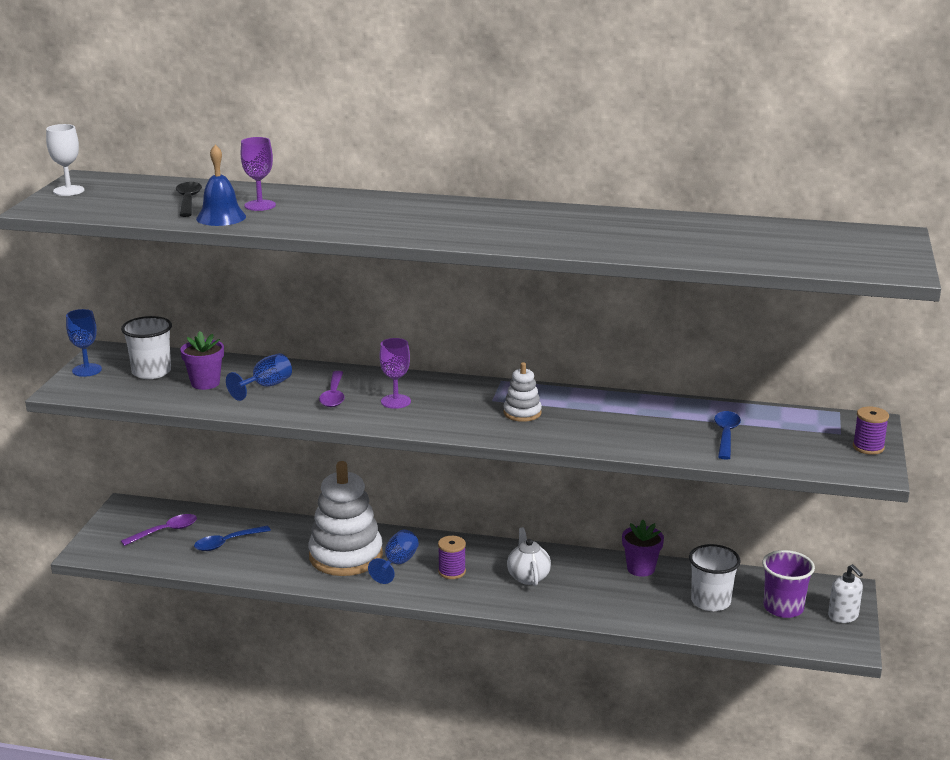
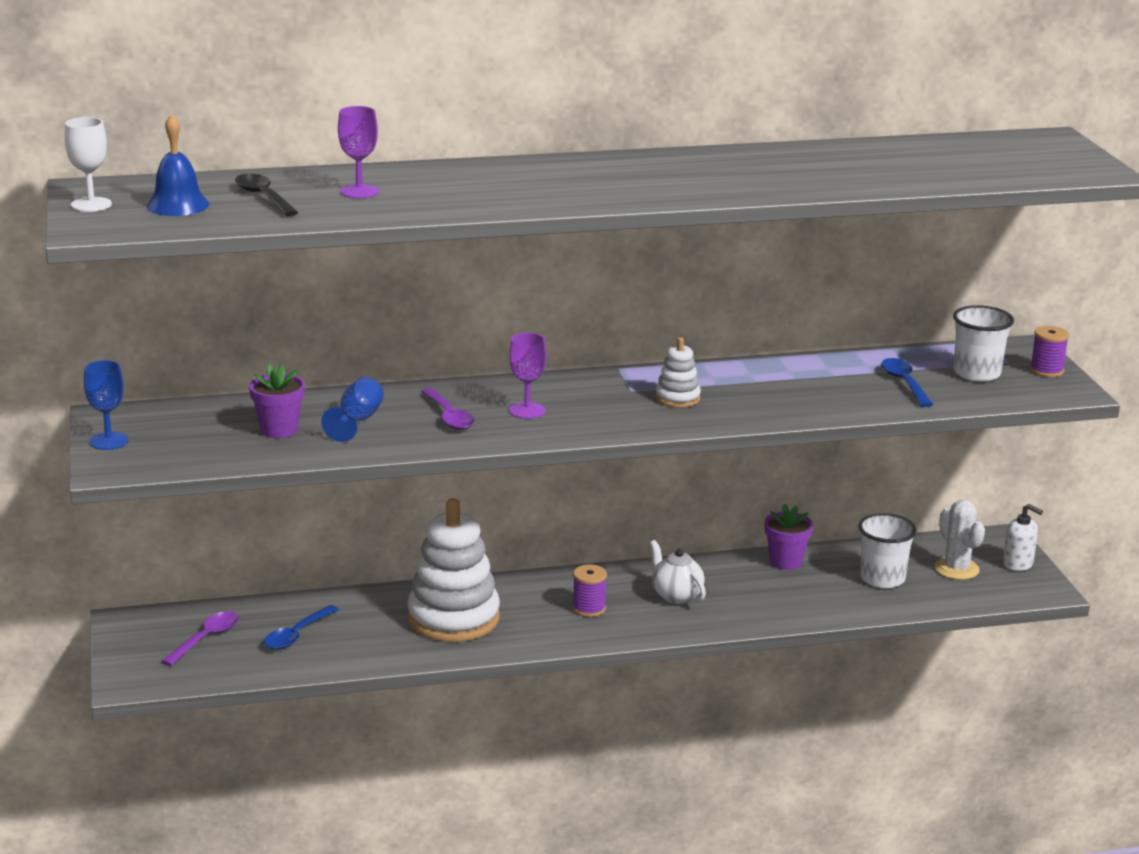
camera: 25 degrees left, 0 degrees up
white cup [121,316,172,379] -> white cup moved to [953,305,1014,382]
blue bell [196,145,246,226] -> blue bell moved to [147,114,209,216]
blue goblet [368,530,419,584] -> none
purple cup [762,550,815,618] -> white cactus [934,500,985,580]

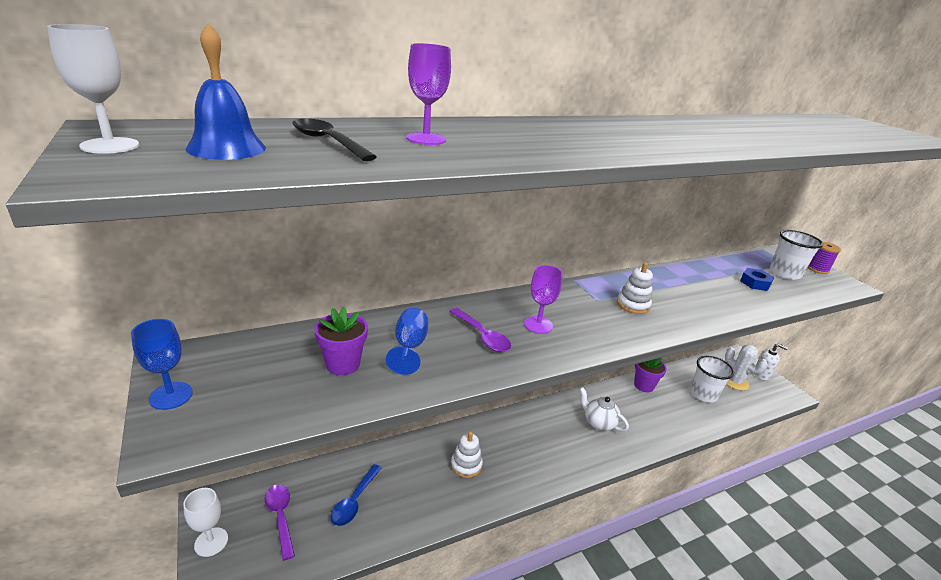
camera: 15 degrees left, 5 degrees up
purple spoon [161,611,239,666] -> purple spoon turned 45 degrees counterclockwise [265,484,295,561]
white stacking toy [408,498,500,642] -> white stacking toy [451,431,483,478], size x0.48
purple spool [573,564,607,617] -> none
blue spoon [881,358,934,407] -> blue nut [740,268,774,291]
none -> white goblet [183,488,228,557]

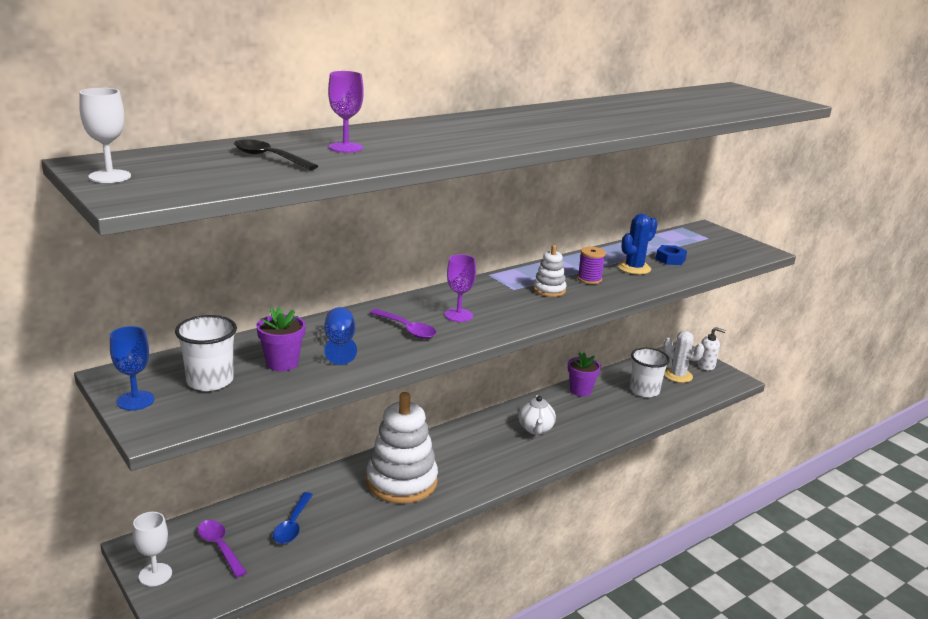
camera: 10 degrees left, 5 degrees down
blue bell [186,24,266,160] -> none
white stacking toy [451,431,483,478] -> white stacking toy [366,392,438,504], size x2.10
white teapot [579,387,629,431] -> white teapot turned 120 degrees counterclockwise [519,395,556,435]
white cup [770,230,823,280] -> white cup moved to [175,315,237,391]
purple spool [808,242,841,274] -> purple spool moved to [577,247,606,284]
none -> blue cactus [618,214,658,275]

